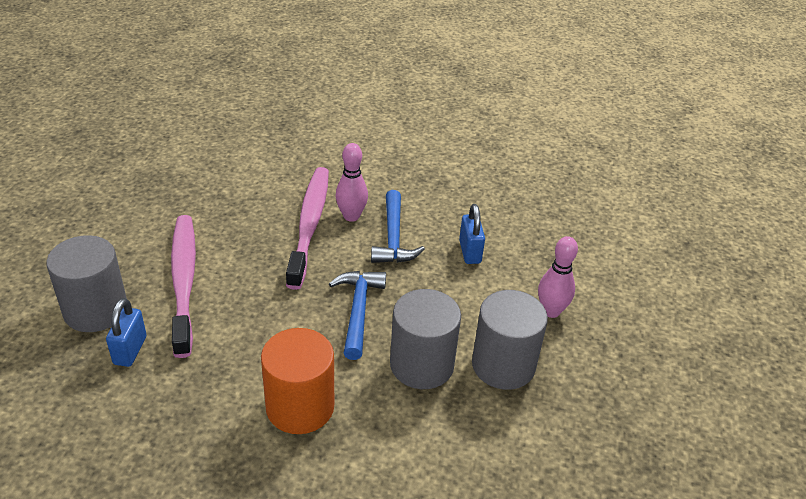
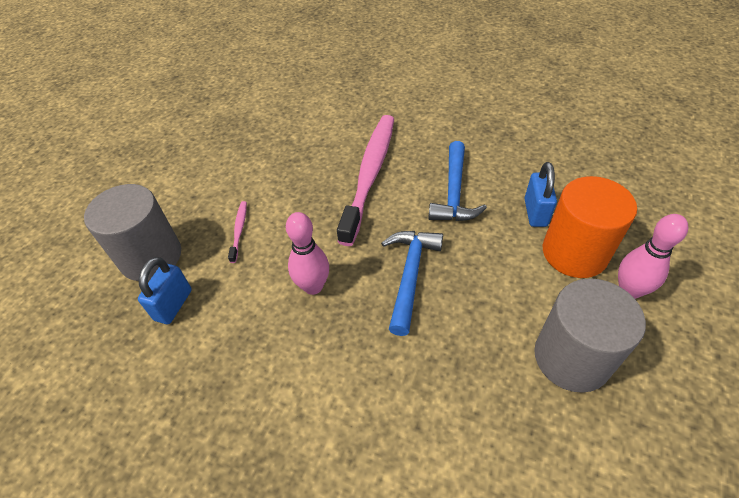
camera: 15 degrees right, 10 degrees up
pink toothbrush [171,215,196,358] -> pink toothbrush [228,201,247,263], size x0.40
orange cylinder [261,328,334,434] -> orange cylinder moved to [543,176,637,278]
pink bowling pin [335,143,368,222] -> pink bowling pin moved to [286,212,329,295]
grey cylinder [390,289,461,389] -> none

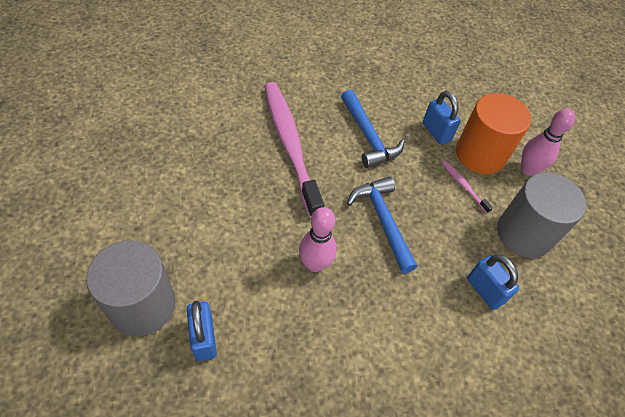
camera: 40 degrees left, 5 degrees up
pink toothbrush [228,201,247,263] -> pink toothbrush moved to [442,160,493,213]
none -> blue padlock [467,254,519,310]

